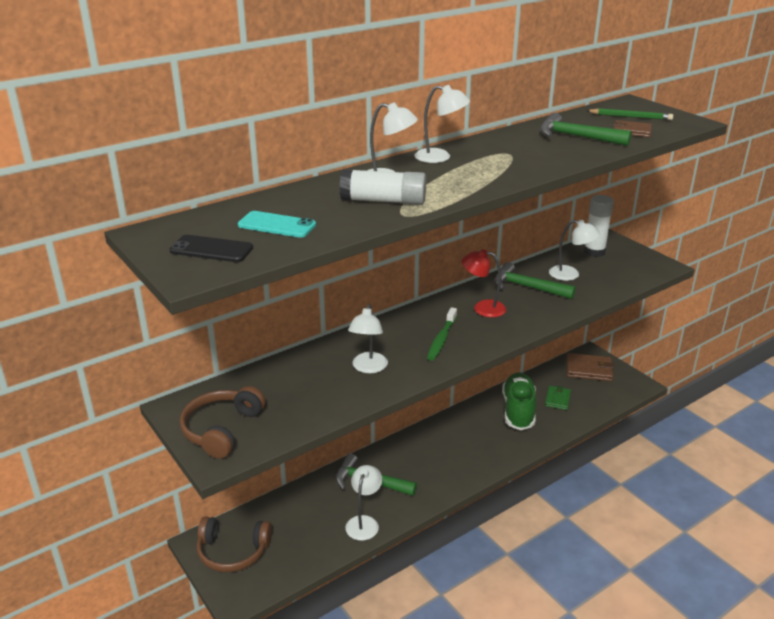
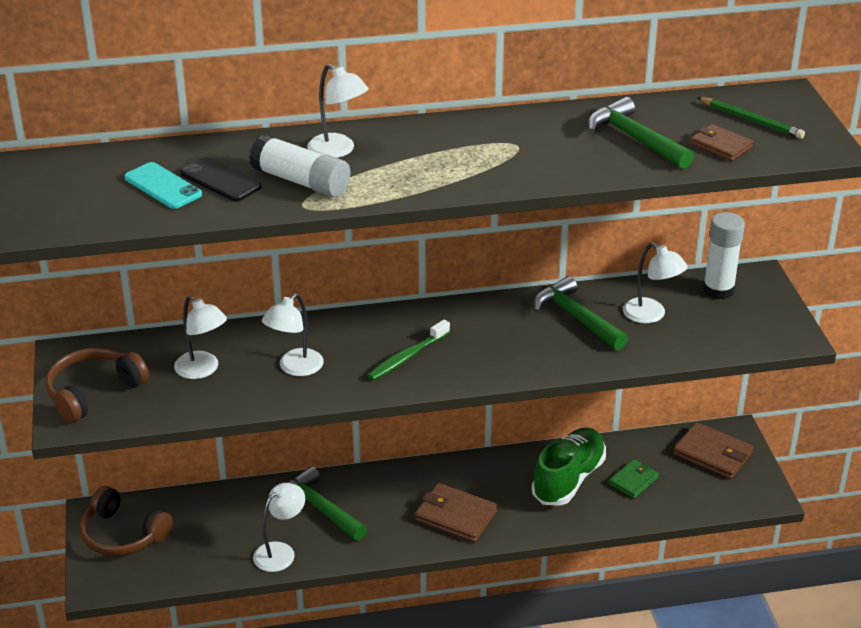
camera: 25 degrees right, 5 degrees up
black phone [169,235,253,262] -> black phone moved to [180,157,262,202]
white lamp [414,85,470,163] -> white lamp moved to [174,296,227,379]
red lamp [462,249,506,318] -> none
none -> brown wallet [415,483,498,542]

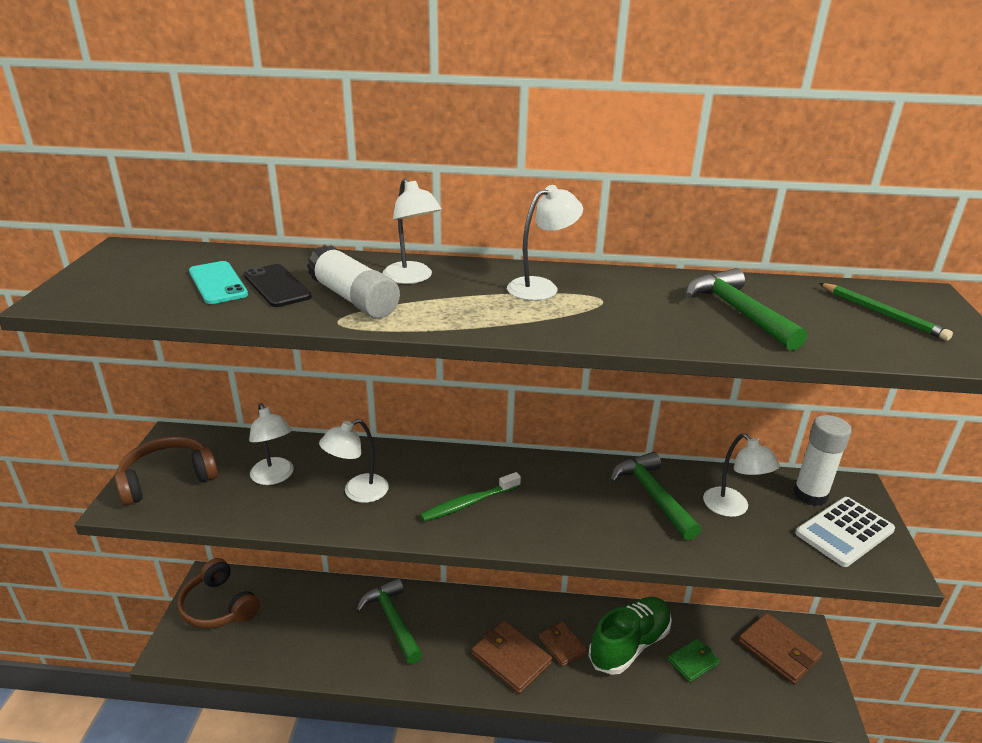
camera: 15 degrees right, 5 degrees down
white lamp [253,483,305,572] -> white lamp moved to [507,185,583,301]
brown wallet [690,124,753,161] -> brown wallet moved to [539,622,587,667]
none -> white calculator [795,497,895,567]

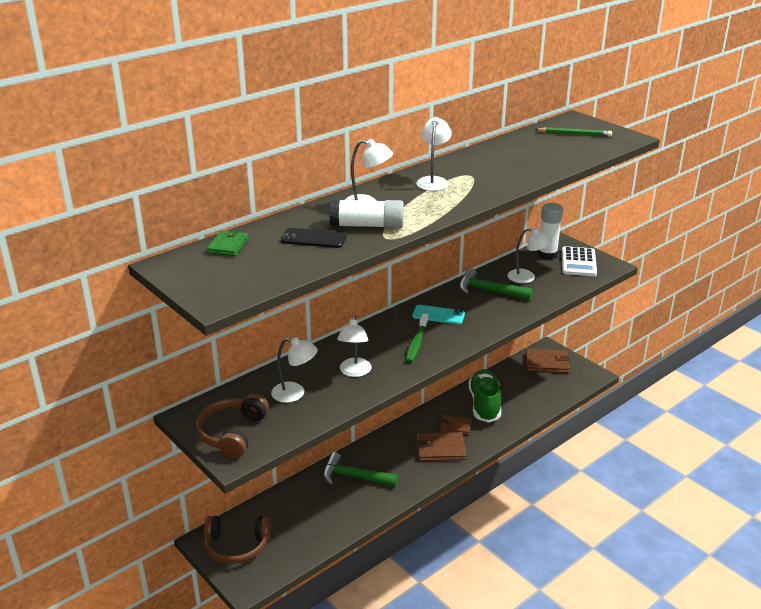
camera: 45 degrees left, 0 degrees up
turquoise phone [189,261,248,304] -> turquoise phone moved to [412,305,465,325]
green wallet [668,639,720,683] -> green wallet moved to [207,230,249,256]
green hammer [685,268,807,351] -> none

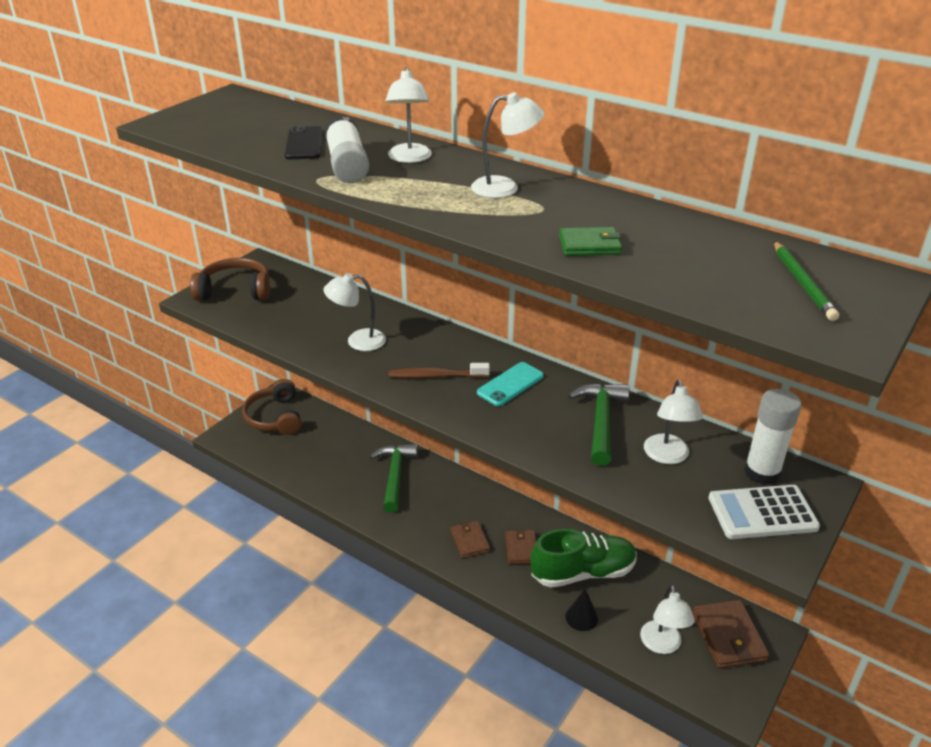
camera: 75 degrees right, 5 degrees up
green wallet [207,230,249,256] -> green wallet moved to [559,227,622,256]
white lamp [271,337,318,403] -> white lamp moved to [640,585,695,654]
green toothbrush [406,313,428,363] -> brown toothbrush [389,363,490,378]
turquoise phone [412,305,465,325] -> turquoise phone turned 45 degrees clockwise [477,362,544,406]
brown wallet [416,432,466,461] -> brown wallet [451,521,490,558], size x0.63
none -> black cone [565,589,598,631]

